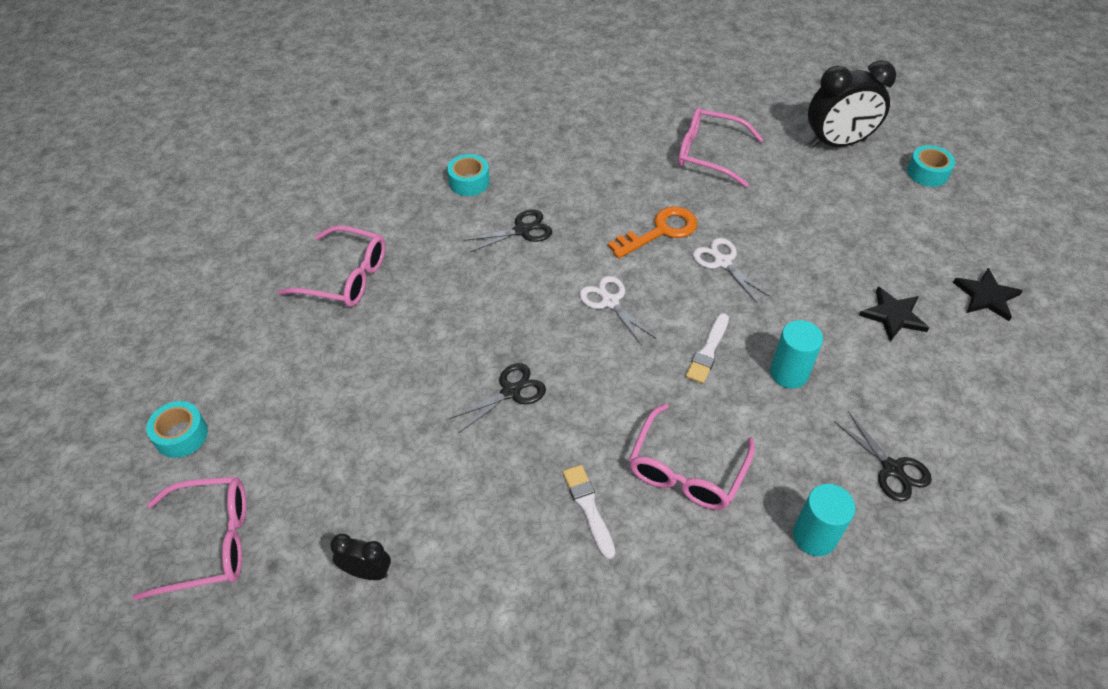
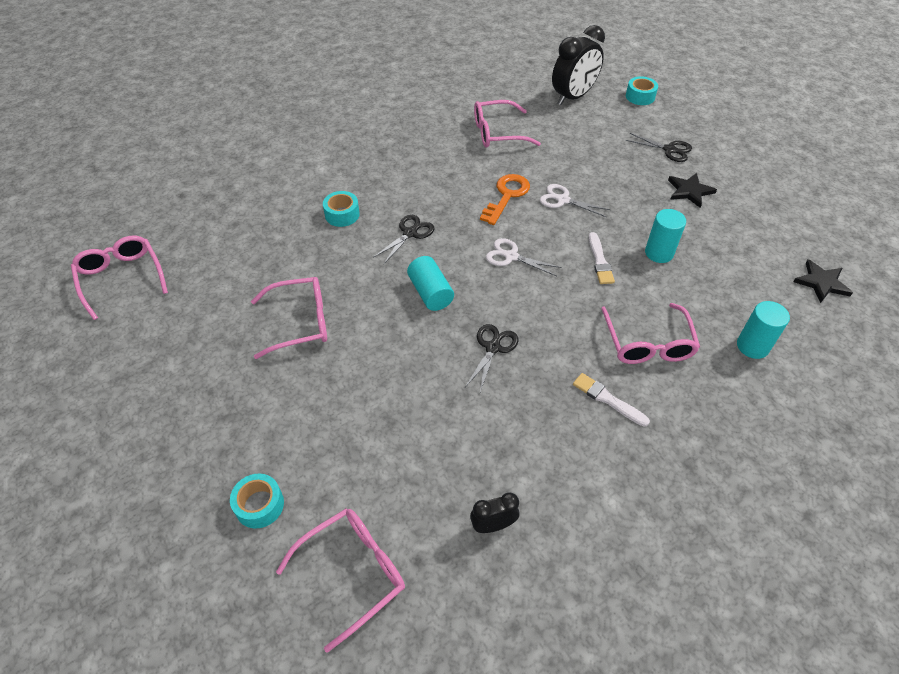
camera: 30 degrees left, 0 degrees up
black scissors [834,411,932,502] -> black scissors moved to [626,133,692,162]
black star [953,268,1023,321] -> black star moved to [793,260,853,303]
none -> pink glasses [71,236,168,320]
none -> turquoise cylinder [407,256,454,311]

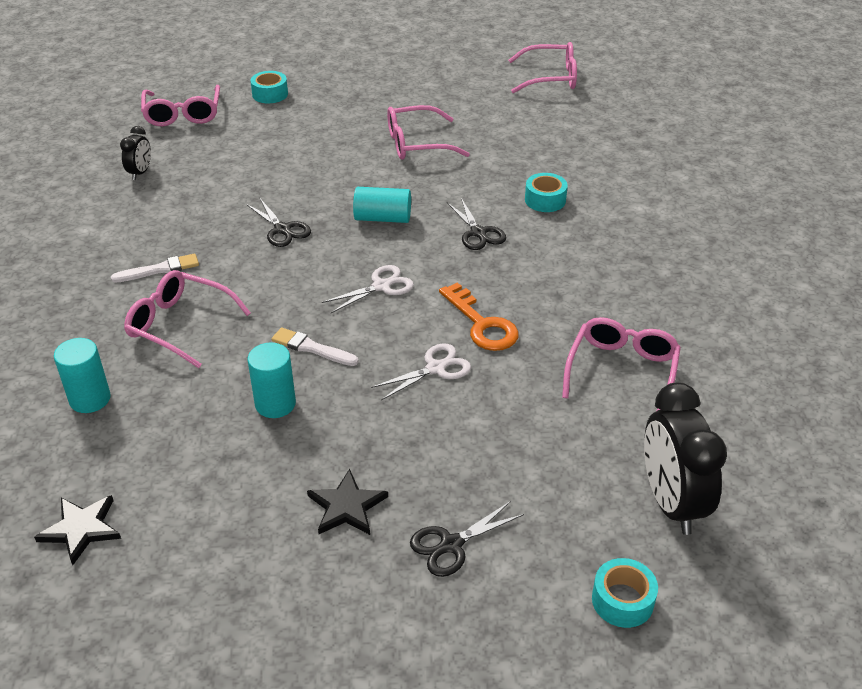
camera: 120 degrees right, 10 degrees down
pink glasses [251,277,327,359] -> pink glasses turned 60 degrees clockwise [387,105,470,160]

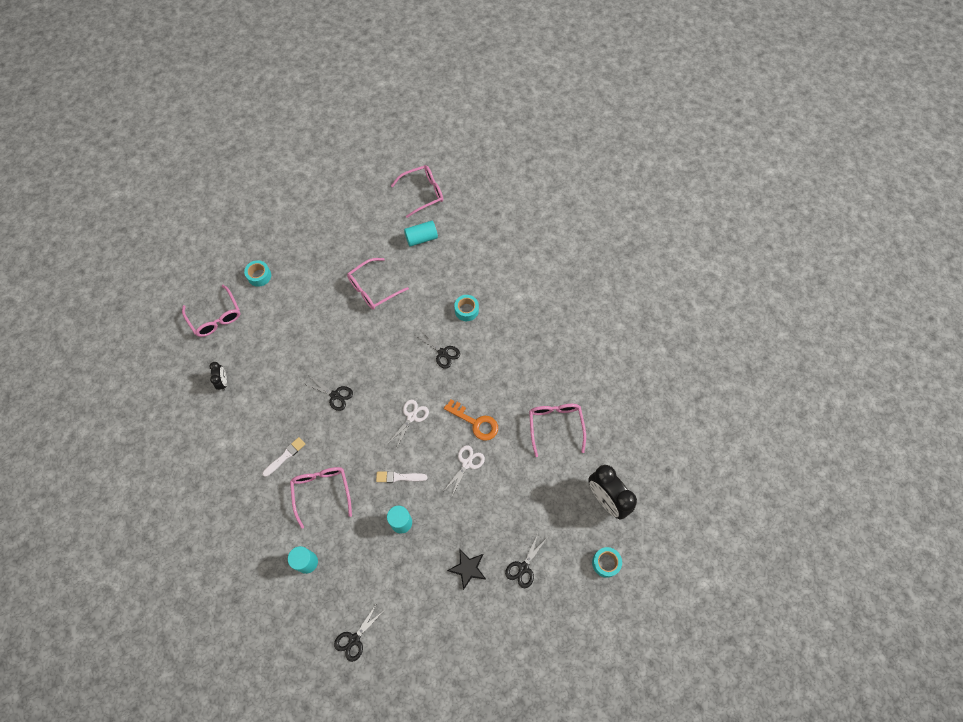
camera: 25 degrees left, 25 degrees up
black star [34,495,121,565] -> black scissors [334,603,383,662]
pink glasses [124,270,251,368] -> pink glasses turned 75 degrees clockwise [290,467,352,529]
turquoise cylinder [353,187,411,223] -> turquoise cylinder moved to [404,221,438,247]

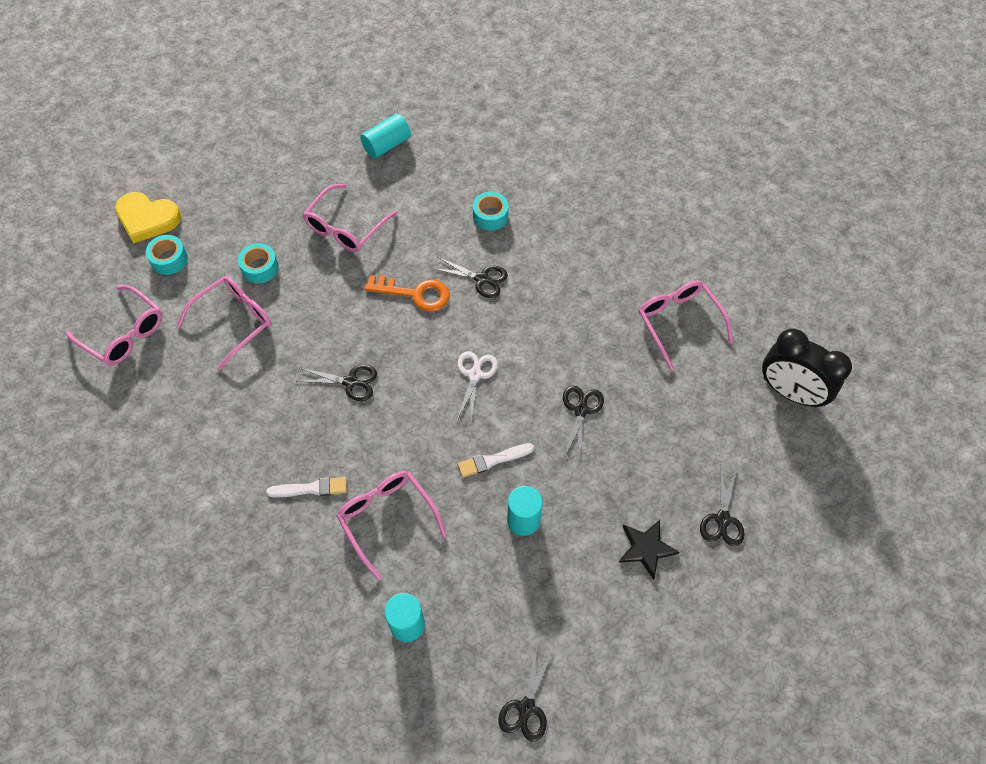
camera: 20 degrees left, 5 degrees down
black clock [209,362,227,391] -> none
white brush [262,437,305,477] -> white brush turned 60 degrees clockwise [266,477,347,497]
pink glasses [391,165,443,218] -> pink glasses moved to [176,276,272,370]
orange key [444,400,498,441] -> orange key moved to [364,275,450,312]
white scissors [445,445,485,496] -> black scissors [563,386,604,460]
turquoise tape [592,547,622,578] -> turquoise tape moved to [238,243,279,283]
none -> yellow heart [115,192,181,243]

